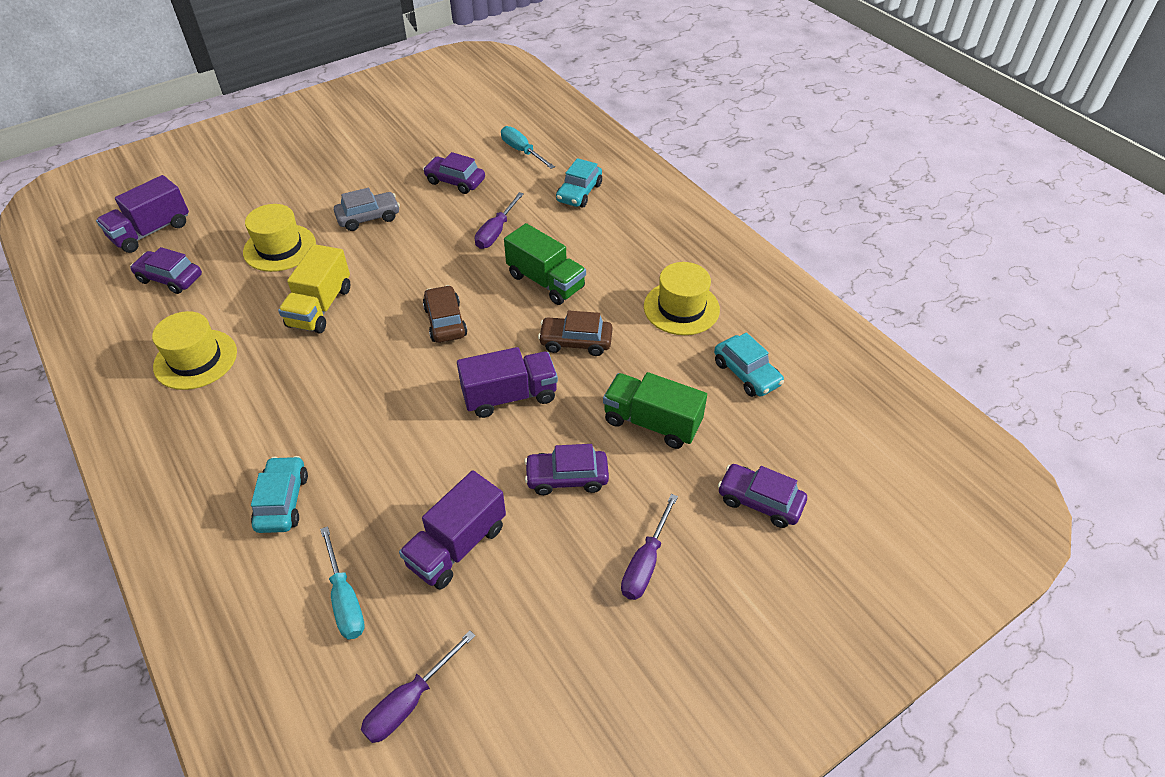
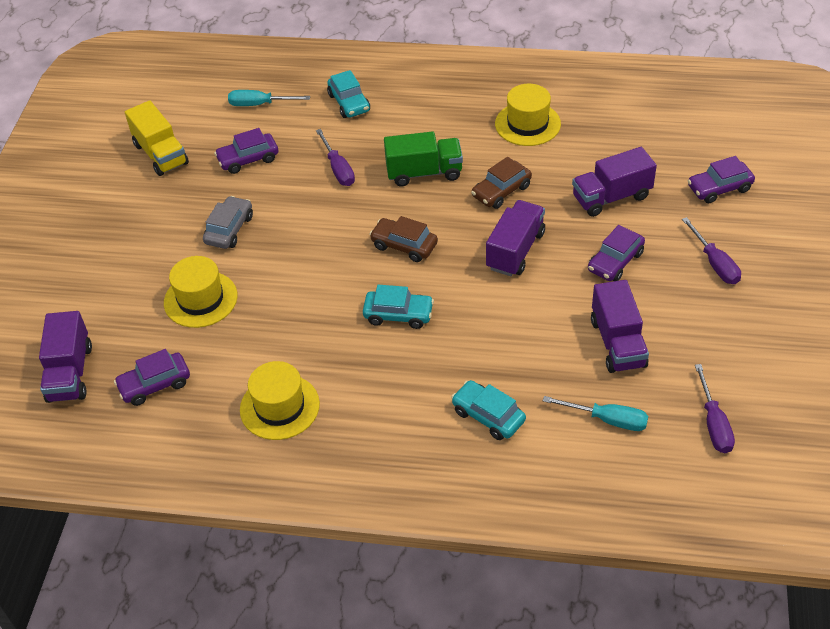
camera: 45 degrees left, 0 degrees up
yellow truck [278,244,350,333] -> yellow truck moved to [125,100,189,176]
green truck [603,372,707,449] -> purple truck [572,147,657,217]
turquoise car [714,333,784,397] -> turquoise car moved to [363,285,434,329]

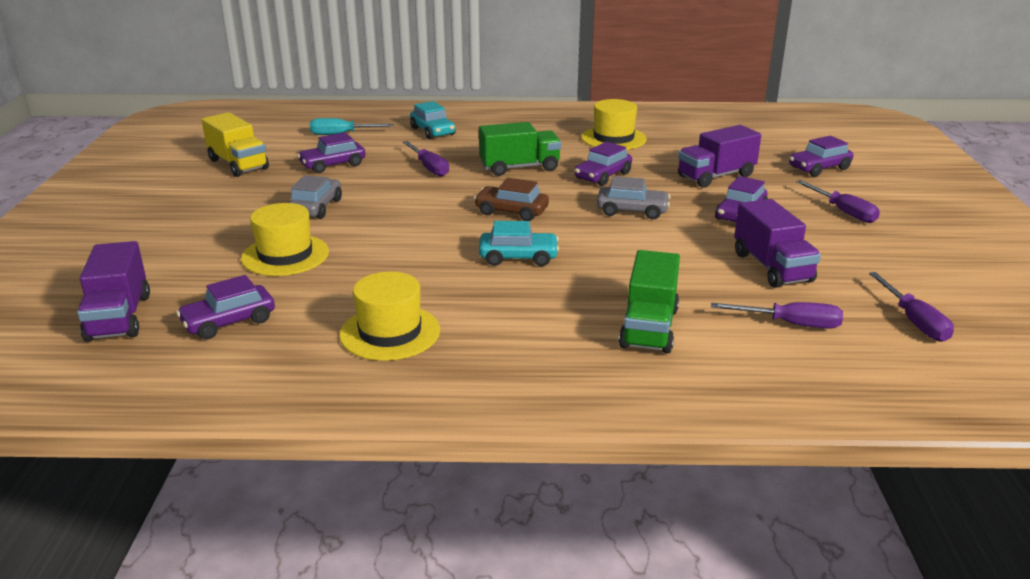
camera: 10 degrees left, 20 degrees down
turquoise car [451,380,526,440] -> green truck [619,250,680,354]
brown car [471,157,532,209] -> purple car [575,142,632,186]
purple truck [486,200,545,276] -> grey car [597,176,670,219]
turquoise screwdriver [543,396,648,431] -> purple screwdriver [711,302,843,329]

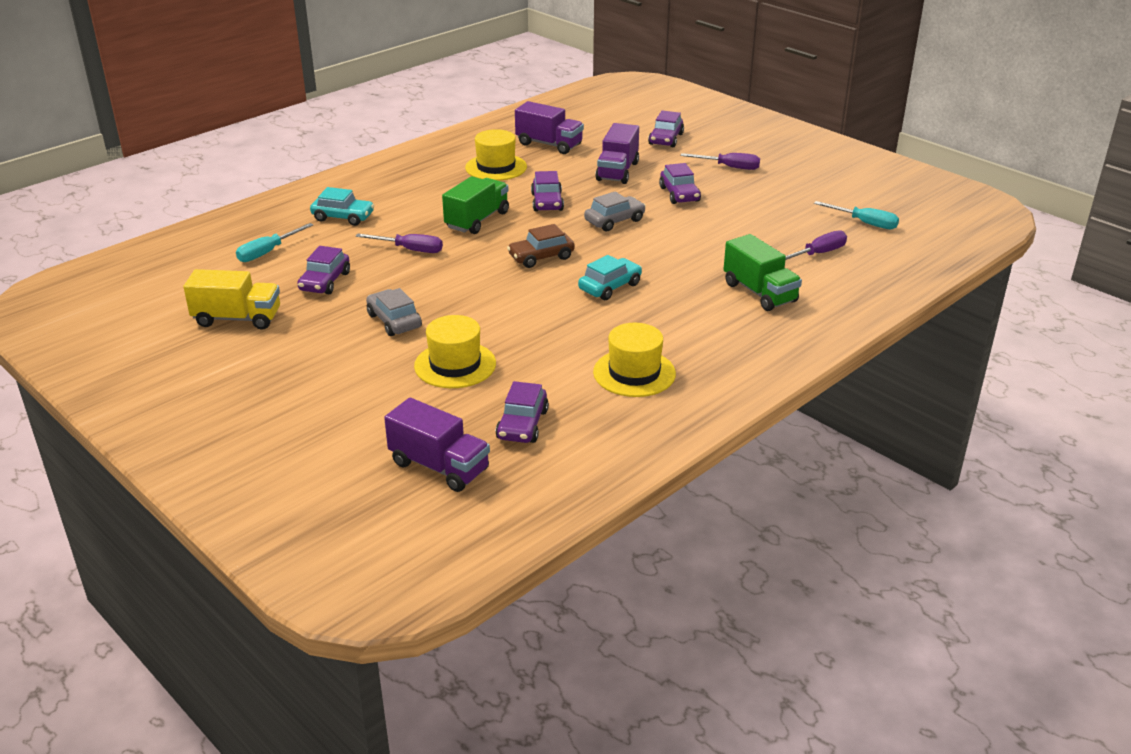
camera: 45 degrees left, 5 degrees up
purple truck [734,199,821,288] -> purple truck moved to [515,101,584,154]
purple screwdriver [869,272,954,342] -> turquoise screwdriver [814,201,899,229]

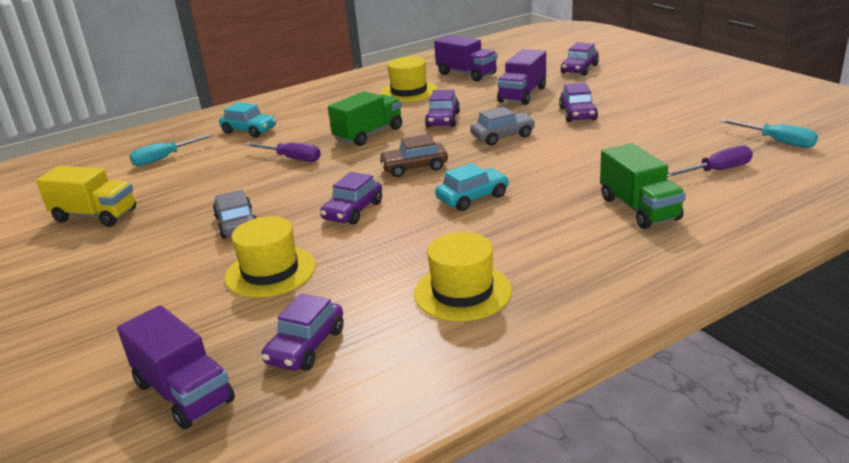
camera: 15 degrees right, 5 degrees down
purple car [297,246,350,294] -> purple car moved to [320,172,382,225]
purple screwdriver [680,153,760,170] -> none

